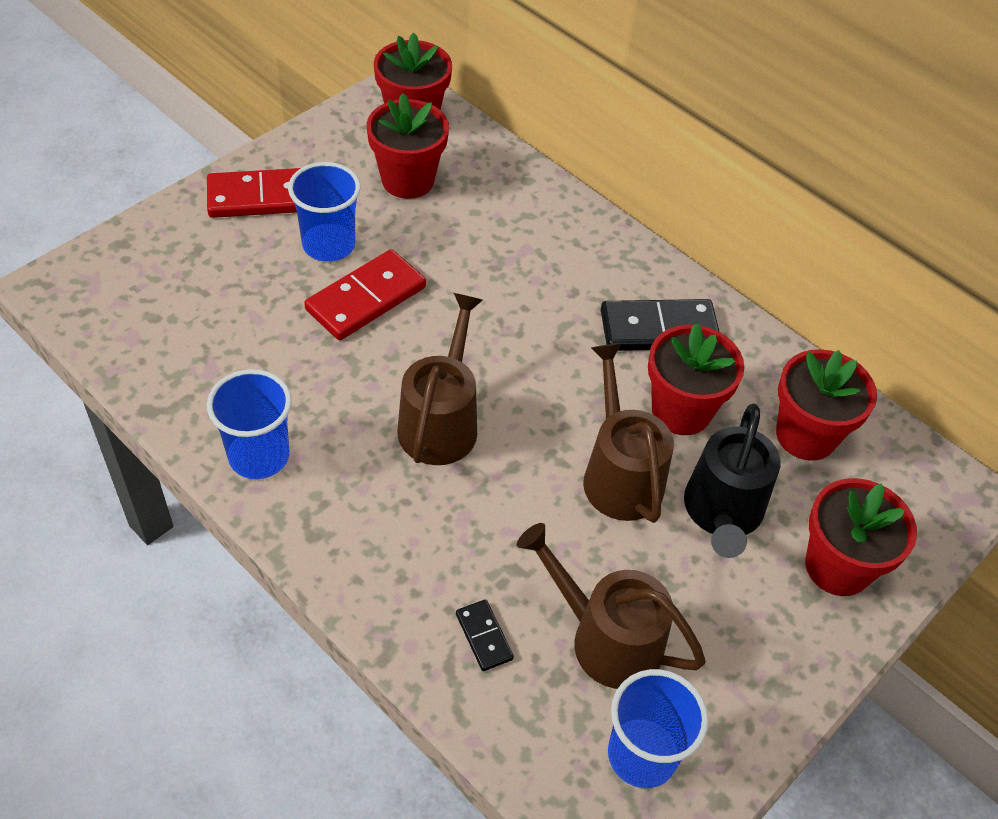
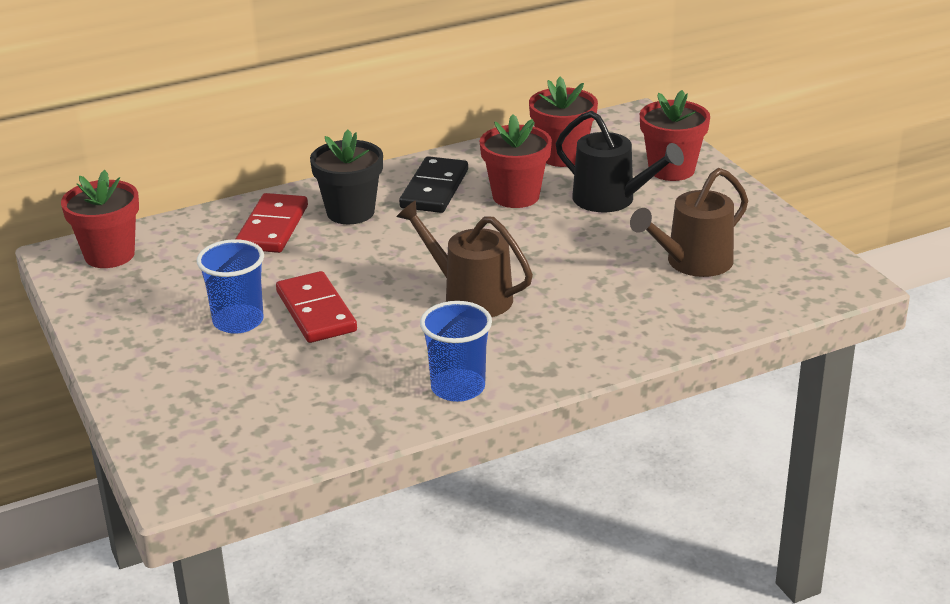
camera: 65 degrees left, 20 degrees down
red domino [207,168,301,218] -> red domino moved to [236,193,308,253]
red flower pot [366,93,449,199] -> none
black domino [456,599,514,671] -> none
brown watering can [583,343,674,523] -> none
blue cup [608,669,708,788] -> none
none -> black flower pot [310,130,383,224]

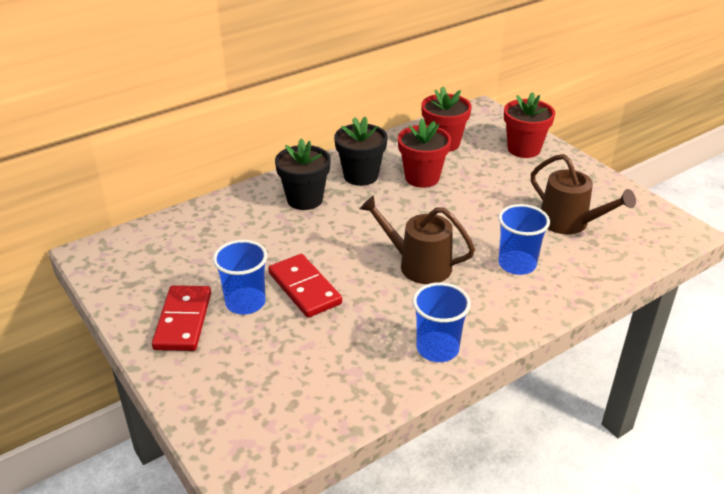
camera: 10 degrees left, 5 degrees up
red flower pot [61,170,139,268] -> none
red domino [236,193,308,253] -> red domino moved to [152,285,211,351]
black domino [399,156,468,213] -> black flower pot [334,117,388,186]
black watering can [556,111,684,212] -> none
brown watering can [630,168,748,277] -> brown watering can turned 90 degrees counterclockwise [531,154,636,234]
none -> blue cup [498,204,550,275]

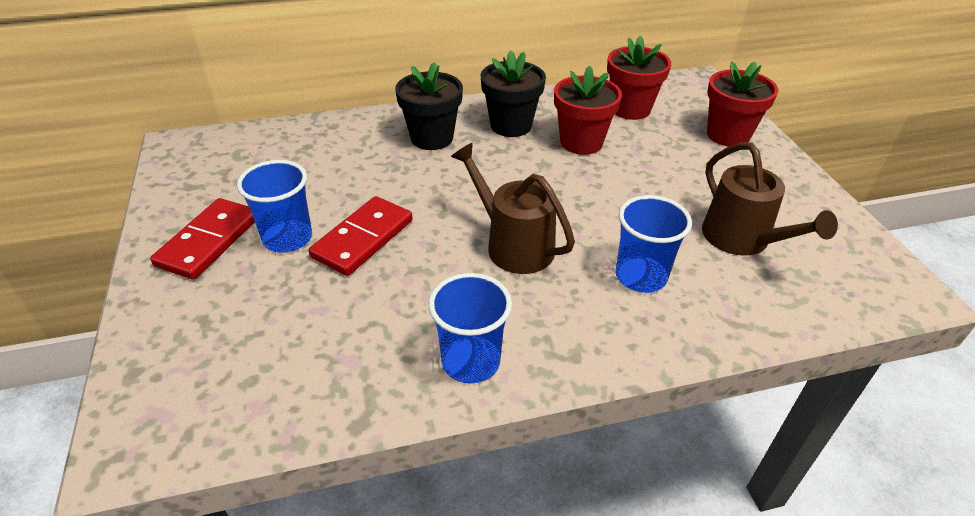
camera: 20 degrees right, 5 degrees up
red domino [268,254,342,318] -> red domino turned 45 degrees clockwise [309,196,413,276]

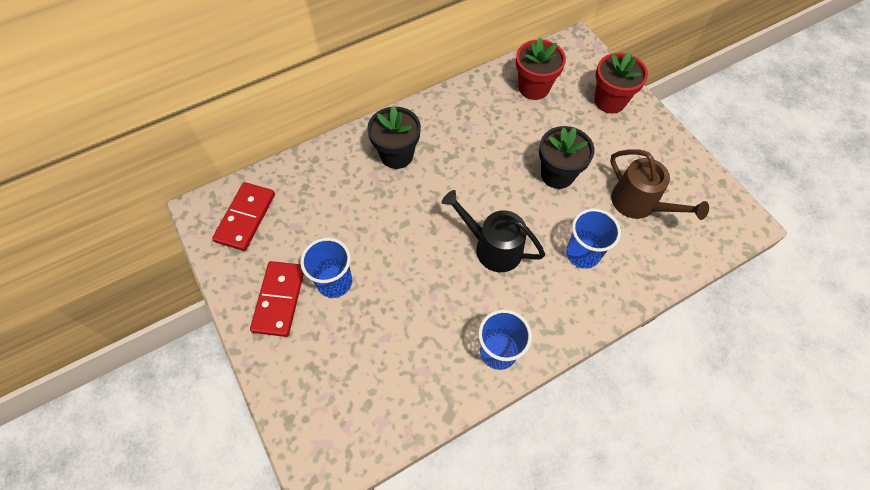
camera: 15 degrees left, 20 degrees up
red domino [309,196,413,276] -> red domino moved to [212,182,275,251]
brown watering can [451,143,575,274] -> black watering can [441,190,545,272]
black flower pot [480,50,546,137] -> black flower pot moved to [539,126,595,189]
red flower pot [554,66,622,155] -> none

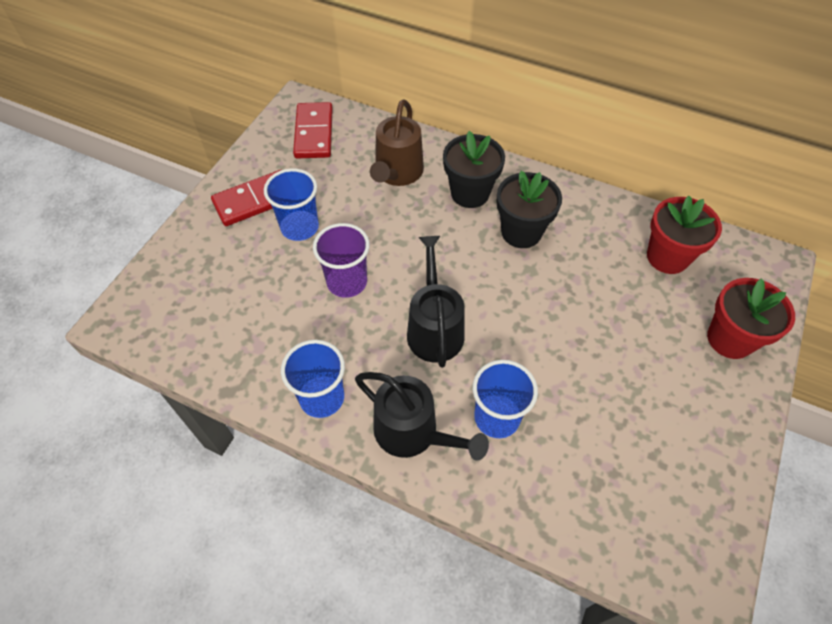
camera: 55 degrees right, 5 degrees down
red domino [212,182,275,251] -> red domino turned 75 degrees counterclockwise [293,102,333,159]
black flower pot [539,126,595,189] -> black flower pot moved to [496,171,562,248]
brown watering can [610,150,709,220] -> brown watering can moved to [370,99,424,186]
none -> purple cup [313,223,370,298]
none -> black watering can [355,372,489,460]

